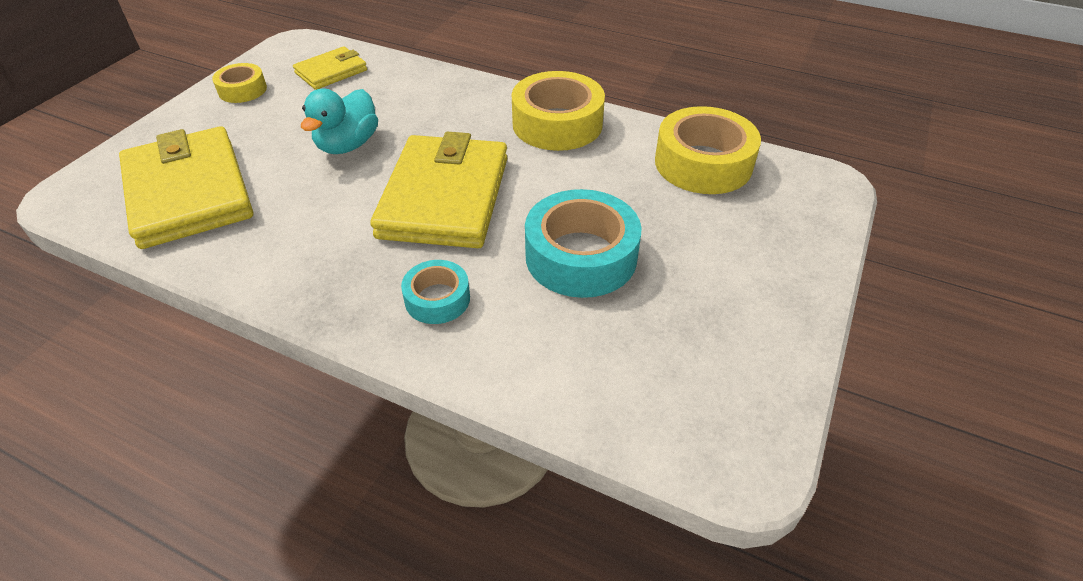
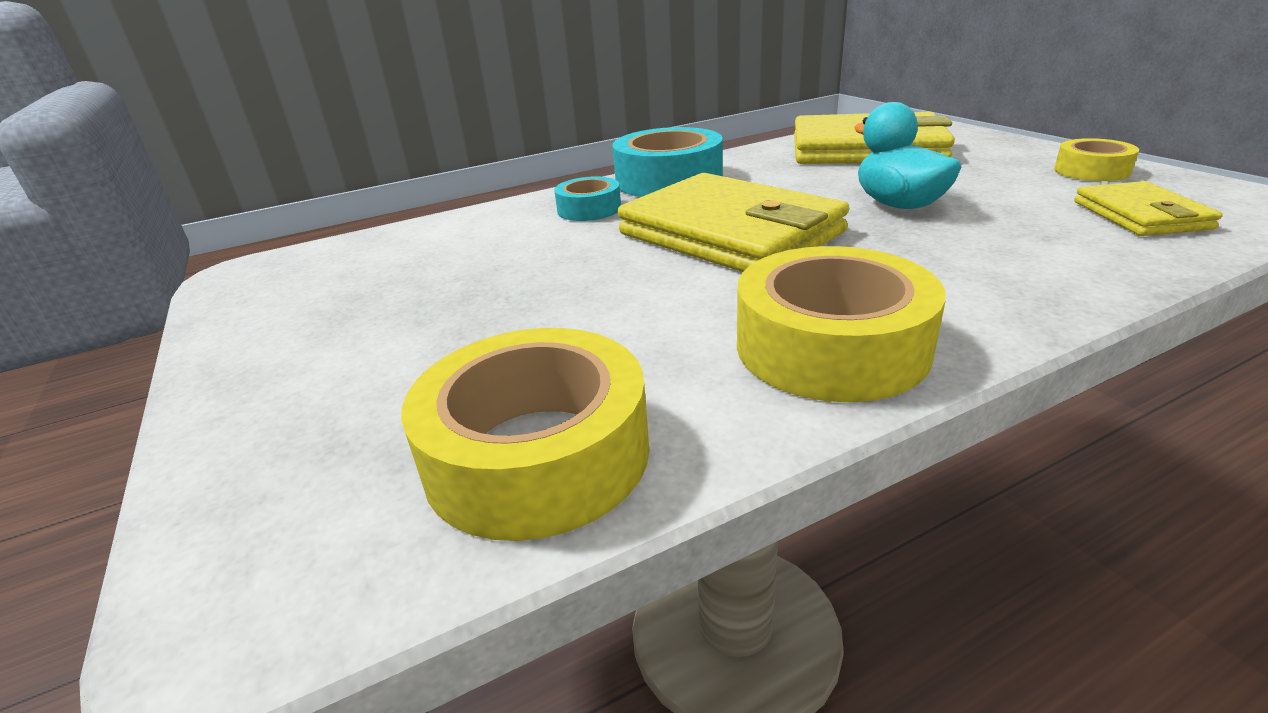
camera: 130 degrees right, 15 degrees down
turquoise tape [525,189,642,298] -> turquoise tape moved to [612,127,723,197]

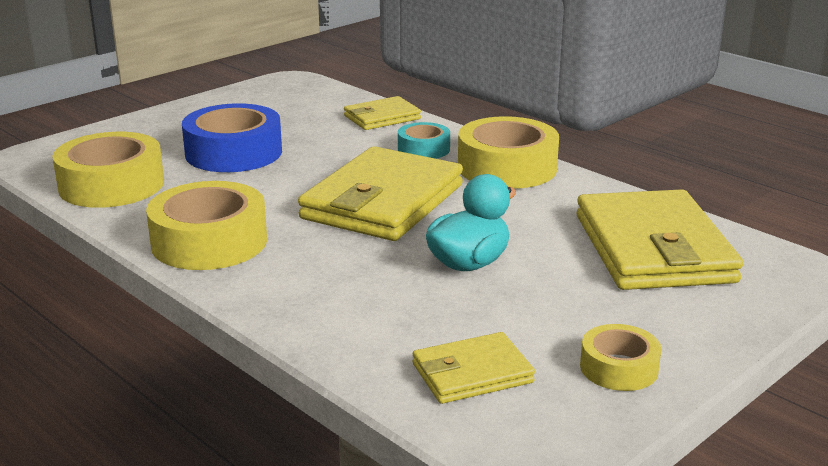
camera: 70 degrees right, 5 degrees down
turquoise tape [612,127,723,197] -> yellow tape [458,116,559,189]
none -> blue tape [182,103,282,172]
none -> yellow wallet [344,96,421,130]

